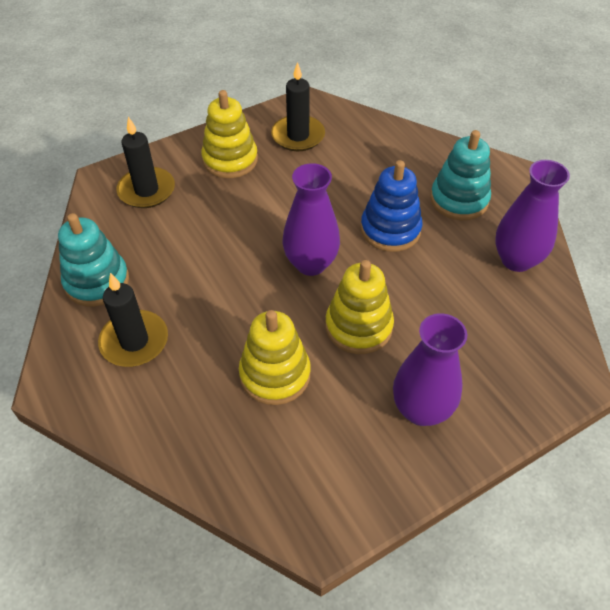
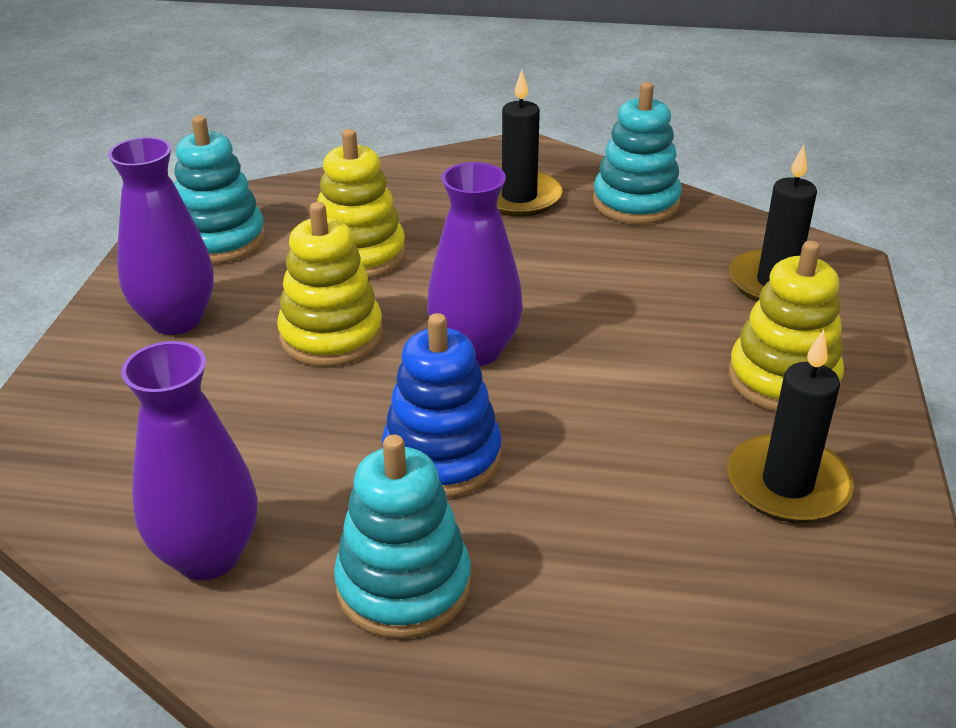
camera: 130 degrees right, 15 degrees down
none -> turquoise stacking toy [174,116,266,263]

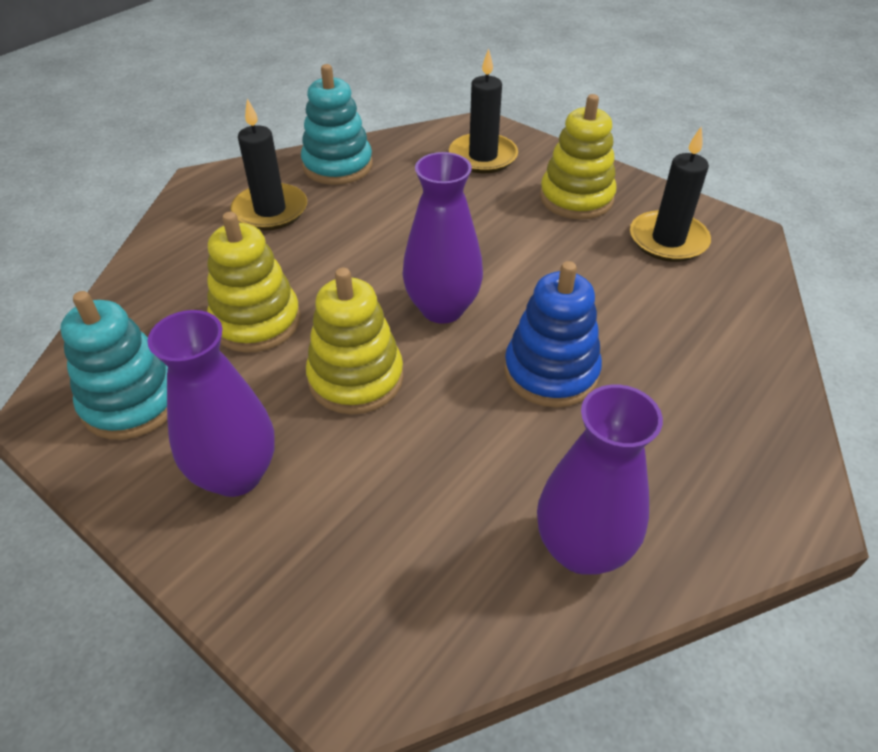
camera: 60 degrees left, 10 degrees up
turquoise stacking toy [334,435,471,639] -> none

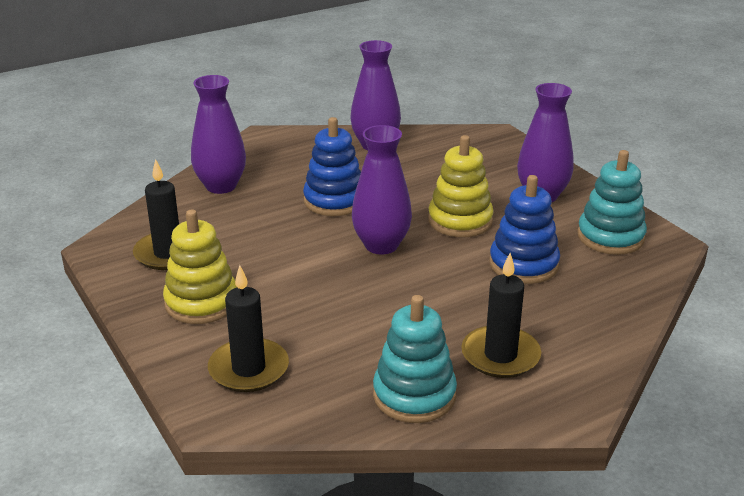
camera: 160 degrees left, 15 degrees down
yellow stacking toy [207,212,301,352] -> blue stacking toy [489,175,560,284]
none -> purple vase [191,75,246,194]

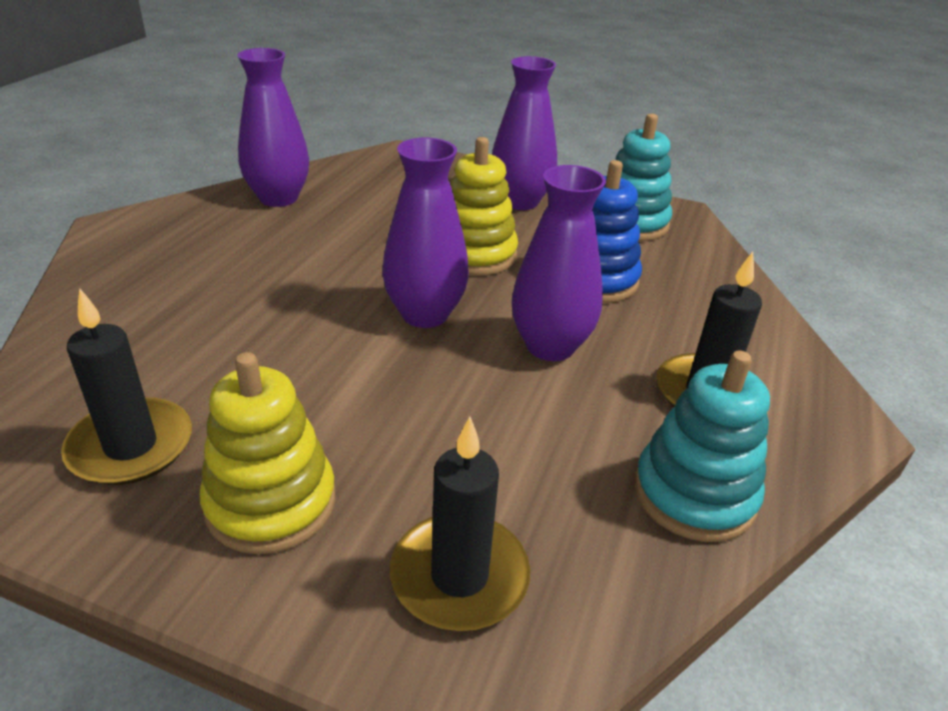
camera: 40 degrees left, 5 degrees up
purple vase [191,75,246,194] -> purple vase moved to [512,165,606,361]
blue stacking toy [303,117,361,216] -> none

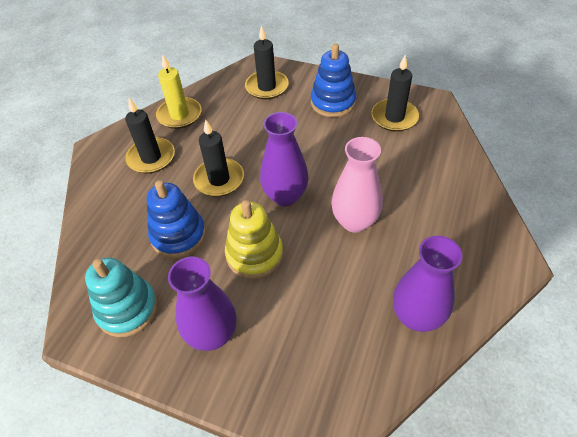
camera: 175 degrees left, 15 degrees up
yellow stacking toy [199,352,335,554] -> blue stacking toy [311,44,356,117]
purple vase [512,165,606,361] -> black candle [193,119,244,197]
turquoise stacking toy [634,351,770,542] -> yellow candle [156,55,201,129]
none -> pink vase [331,137,383,233]

